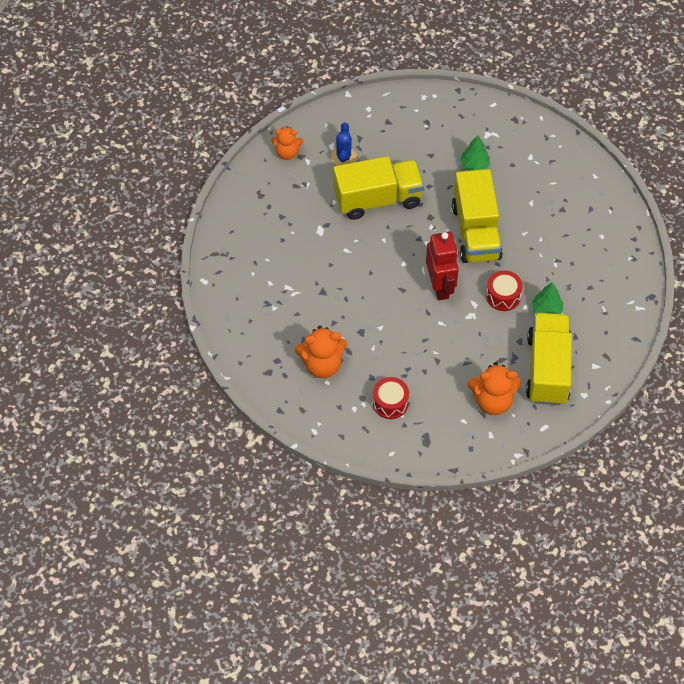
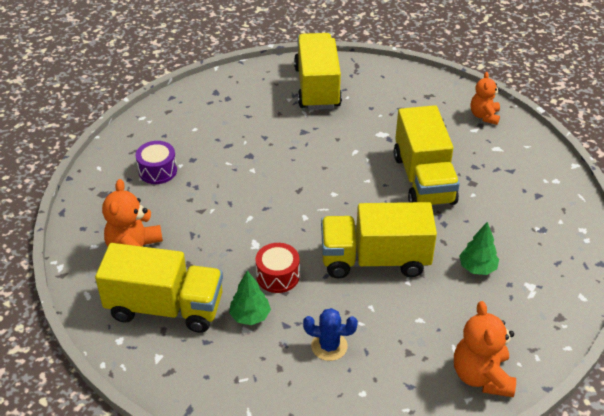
camera: 95 degrees right, 15 degrees down
orange teddy bear [295,326,347,378] -> orange teddy bear moved to [454,301,516,397]
blue cactus [331,122,357,166] -> blue cactus moved to [303,308,358,361]
red drum [373,377,409,419] -> purple drum [136,141,177,184]
red robot [426,232,459,300] -> none
none -> yellow truck [294,33,342,110]

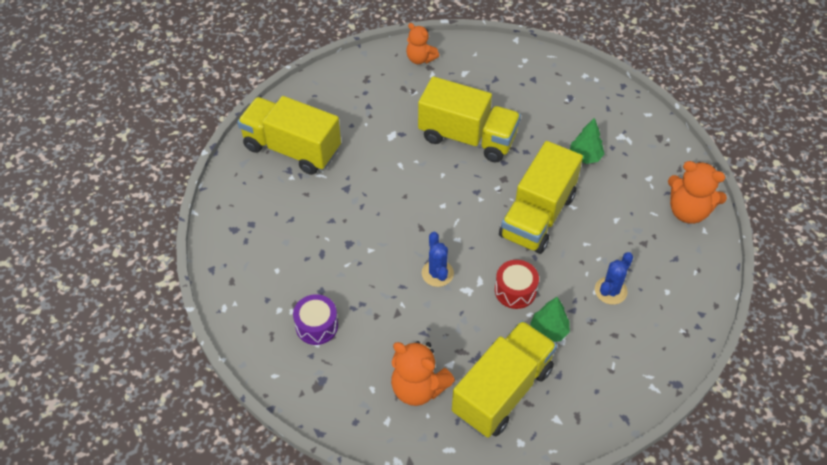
camera: 60 degrees left, 10 degrees up
none -> blue cactus [422,232,454,287]

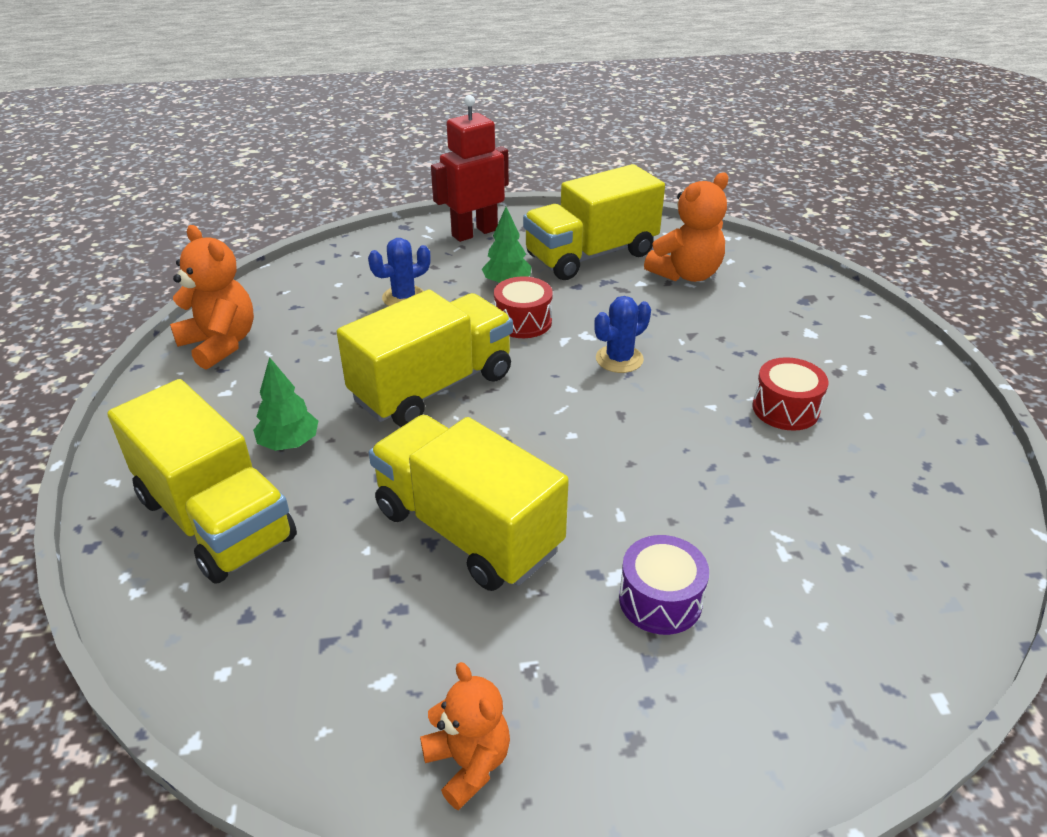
camera: 160 degrees left, 15 degrees down
yellow truck [237,96,341,175] -> yellow truck moved to [107,379,297,584]
purple drum [293,294,338,345] -> purple drum moved to [619,535,709,635]
orange teddy bear [391,341,455,406] -> orange teddy bear turned 90 degrees clockwise [644,173,729,282]
blue cactus [422,232,454,287] -> blue cactus turned 45 degrees clockwise [594,296,651,373]
none -> red robot [431,95,509,242]
none -> red drum [752,357,828,431]

